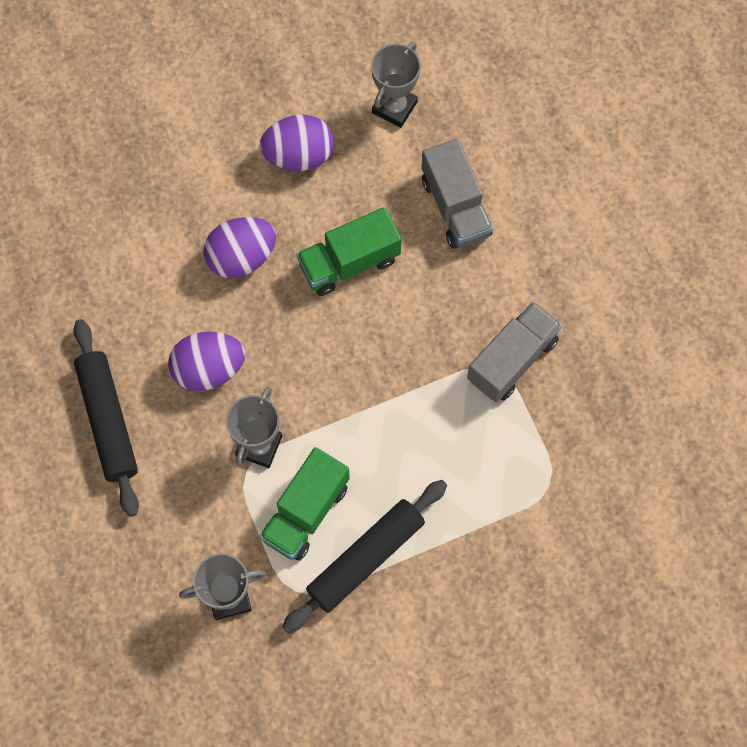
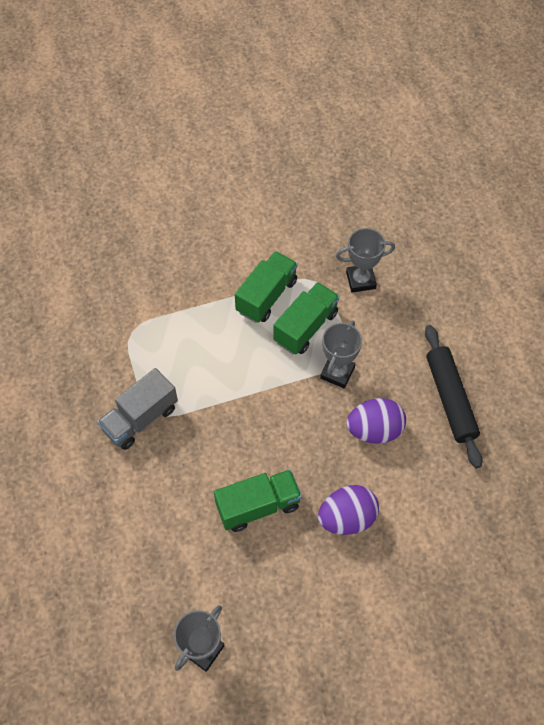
camera: 175 degrees left, 10 degrees down
purple egg [259,115,334,171] -> none
black rolling pin [282,480,447,633] -> green truck [235,251,298,323]
grey truck [421,139,493,249] -> none

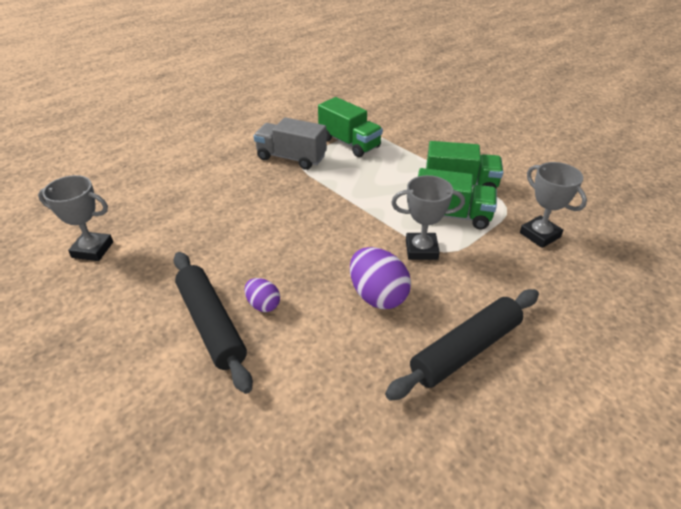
camera: 65 degrees right, 20 degrees down
green truck [214,469,302,532] -> green truck moved to [318,97,383,157]
purple egg [318,485,379,535] -> purple egg [245,278,280,312], size x0.57
none -> black rolling pin [174,252,253,394]

